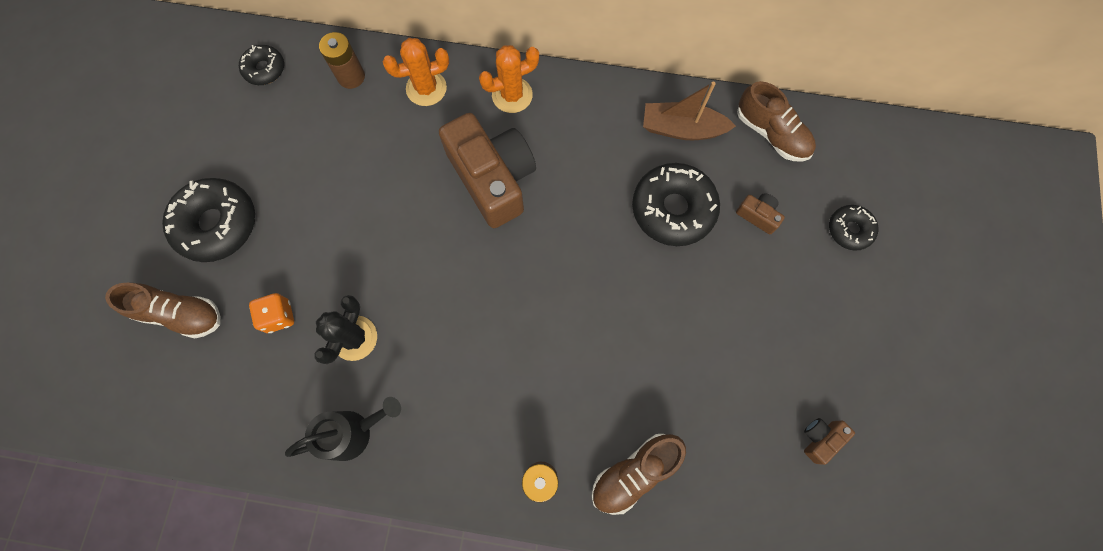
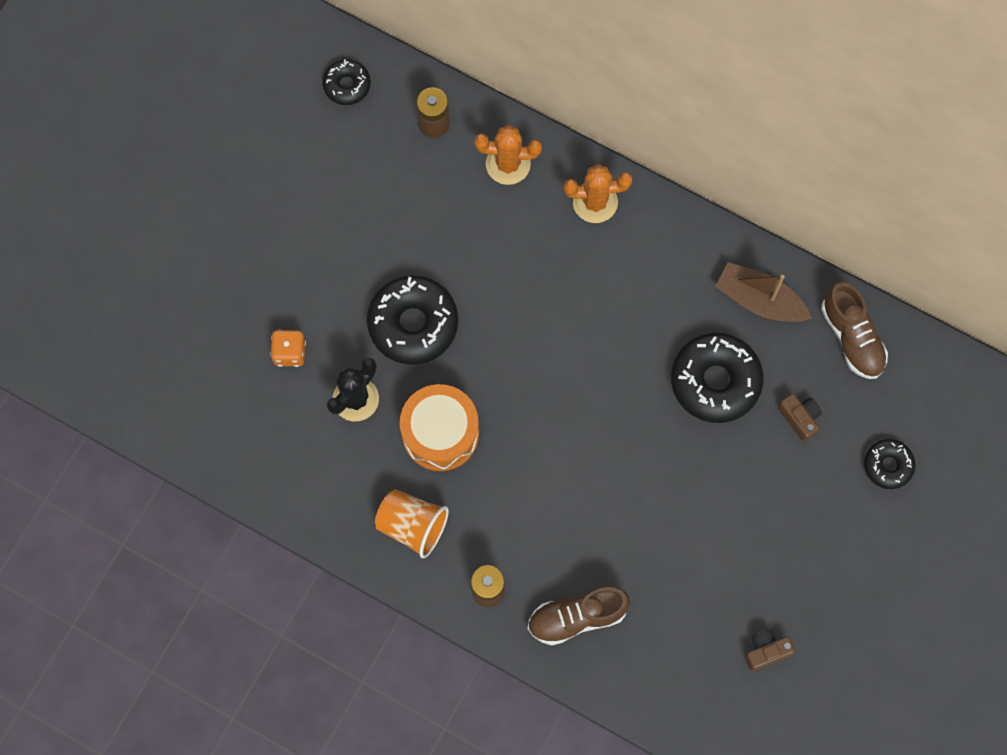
camera: 20 degrees right, 0 degrees up
brown shoe [105,283,221,339] -> none
black donut [162,178,255,262] -> black donut moved to [367,276,458,365]
black watering can [285,397,401,461] -> none
brown camera [439,113,536,228] -> none
none -> orange cup [375,489,449,558]
none -> orange drum [400,384,479,471]

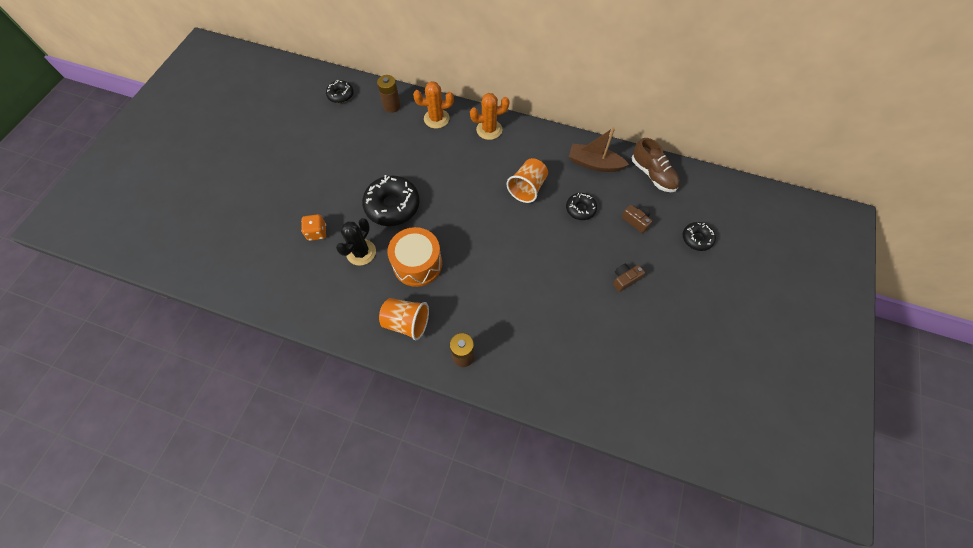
camera: 10 degrees left, 10 degrees down
brown shoe [528,587,630,646] -> none
black donut [671,333,763,423] -> black donut [566,193,597,220], size x0.55
brown camera [745,630,795,671] -> brown camera moved to [613,264,645,292]
none -> orange cup [506,158,548,203]

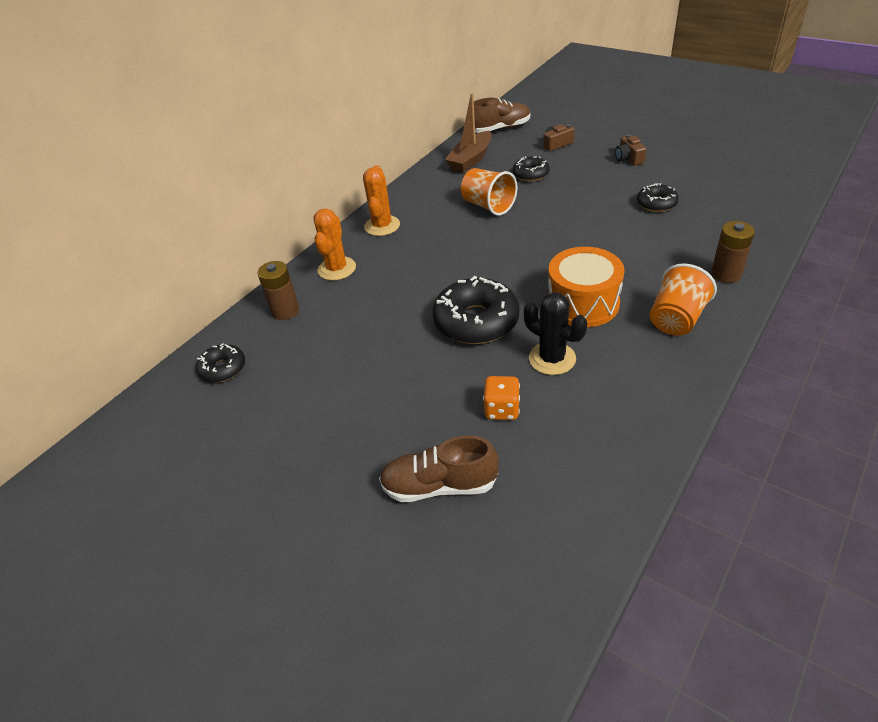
camera: 70 degrees left, 20 degrees down
black donut [683,222,716,251] -> black donut moved to [637,183,679,212]
none -> brown shoe [379,436,499,502]

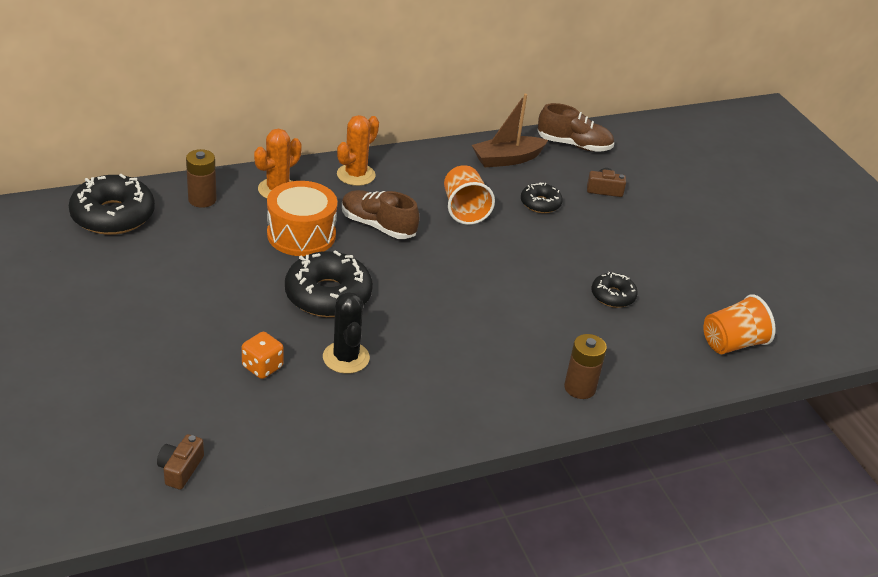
camera: 25 degrees right, 5 degrees down
black donut [196,343,245,383] -> black donut [69,174,155,235], size x1.83
brown shoe [379,436,499,502] -> brown shoe moved to [342,190,420,239]
orange drum [548,247,624,327] -> orange drum moved to [267,181,337,256]
brown camera [615,134,646,165] -> brown camera moved to [157,434,204,490]
orange cup [650,263,717,336] -> orange cup moved to [703,294,776,354]

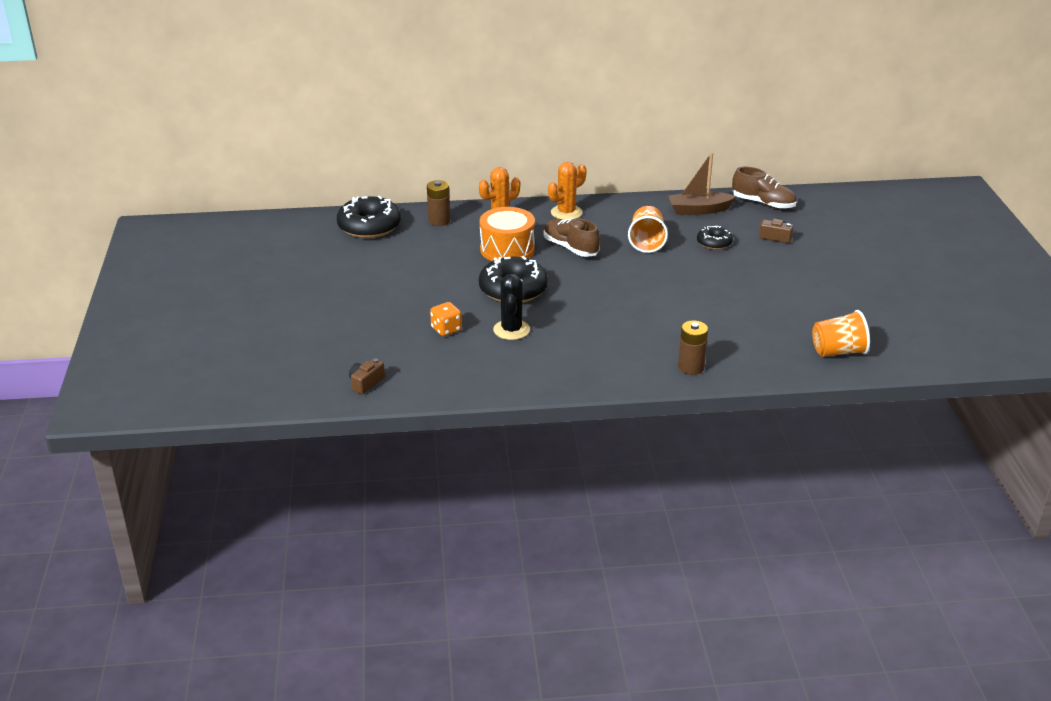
camera: 20 degrees right, 5 degrees down
black donut [591,272,638,308] -> none

